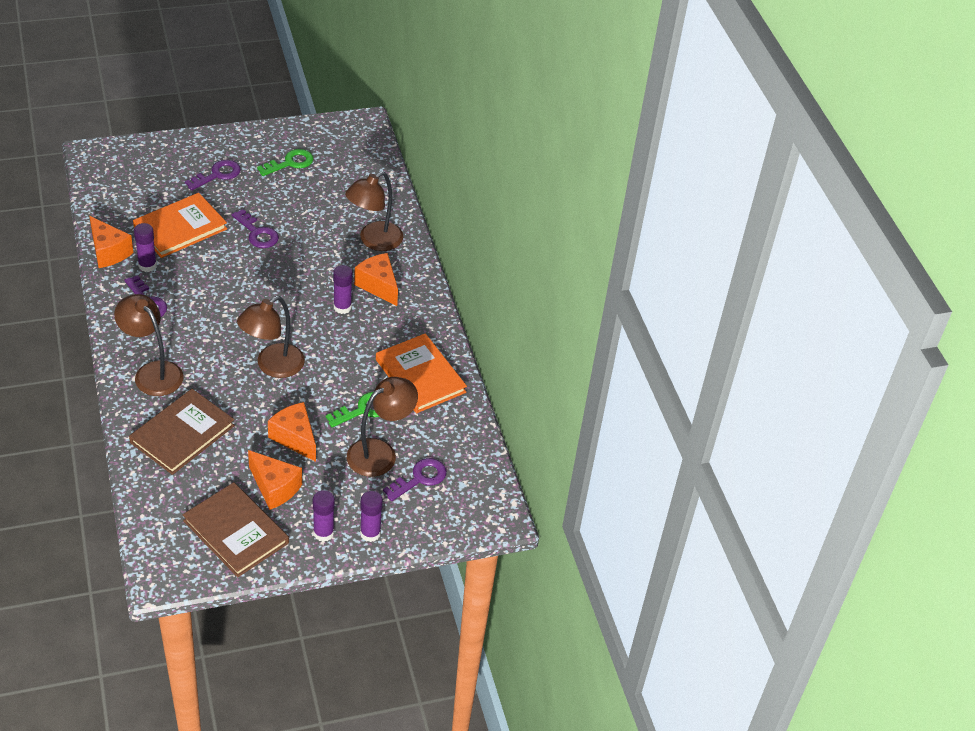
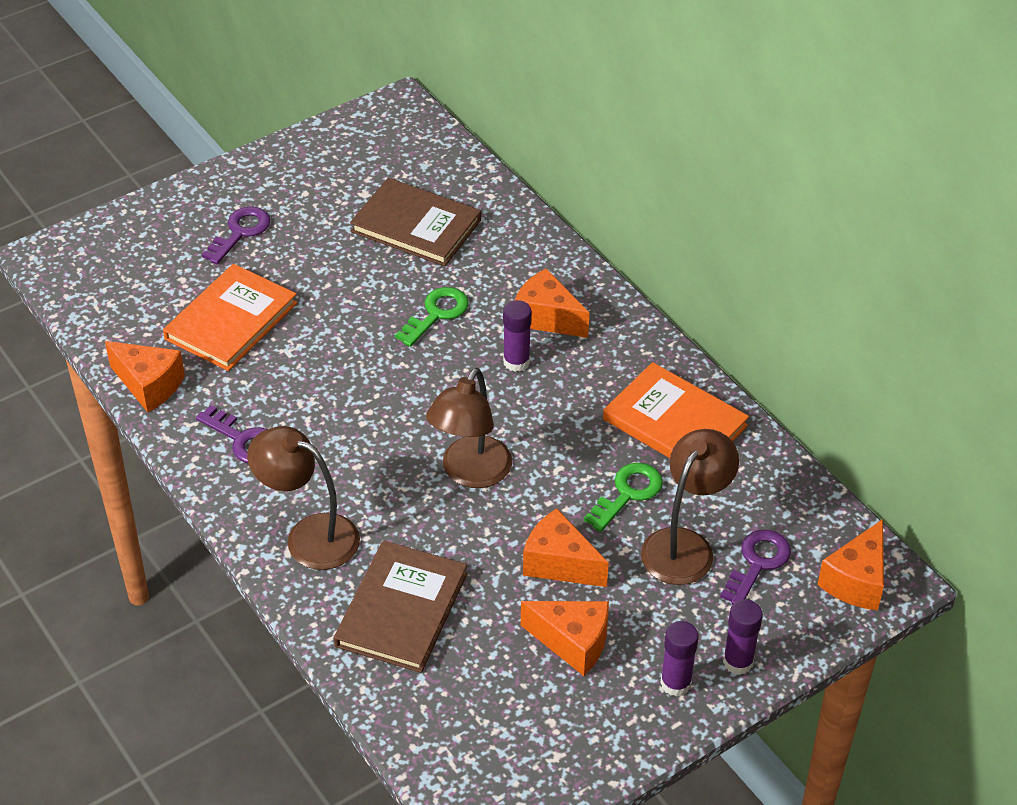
camera: 15 degrees left, 0 degrees up
purple glue stick [134,223,157,272] -> none
brown book [183,482,289,577] -> brown book moved to [350,178,481,266]
purple key [232,209,279,248] -> none
green key [257,149,313,176] -> green key moved to [395,287,469,347]
brown lamp [345,171,403,251] -> none
none -> orange cheese [817,519,884,611]

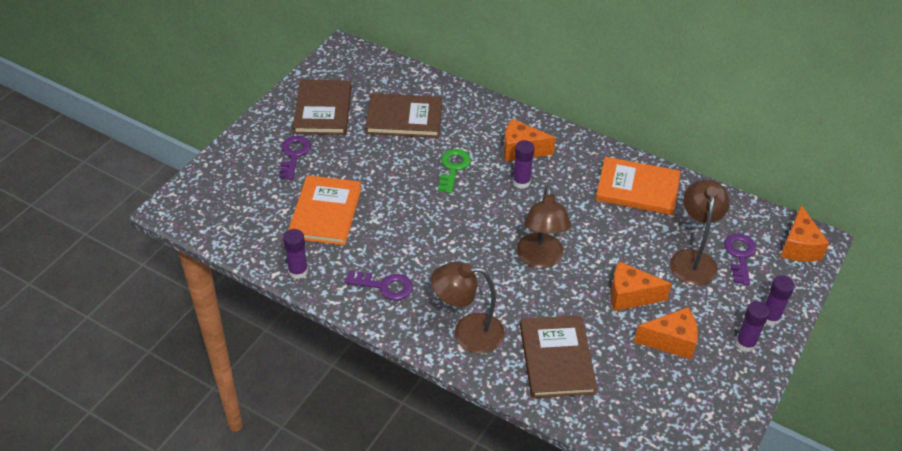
camera: 25 degrees left, 0 degrees up
orange cheese [105,341,185,412] -> purple glue stick [283,229,308,279]
green key [584,463,663,532] -> none
none -> brown book [293,80,351,135]

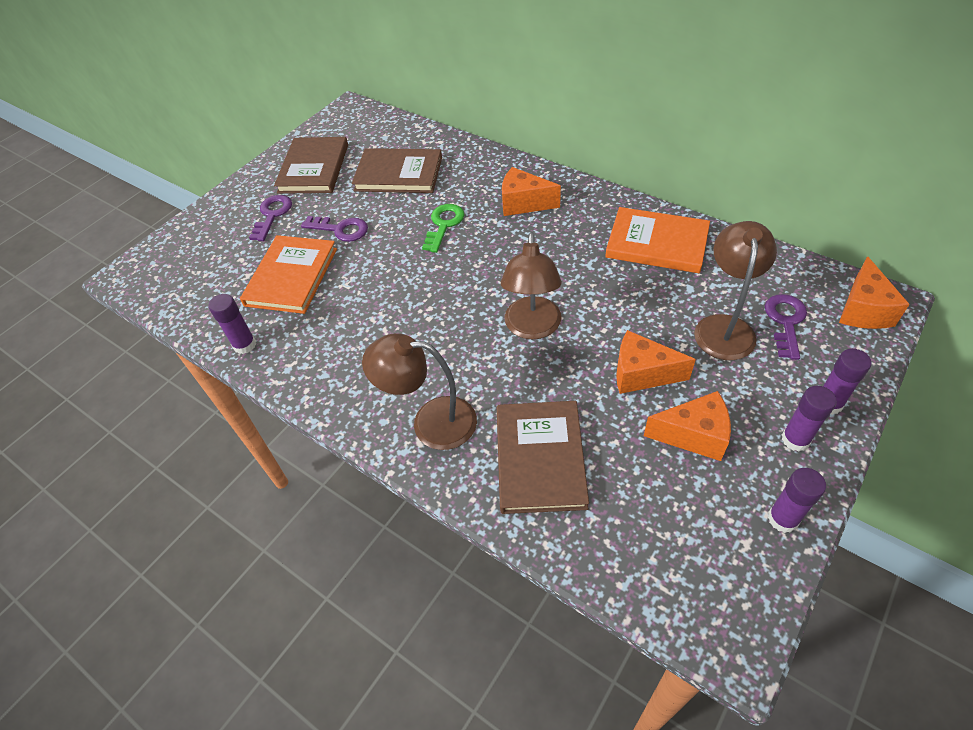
camera: 10 degrees right, 5 degrees up
purple key [345,271,413,300] -> purple key moved to [301,216,368,242]
purple glue stick [513,140,534,189] -> purple glue stick moved to [768,468,826,533]

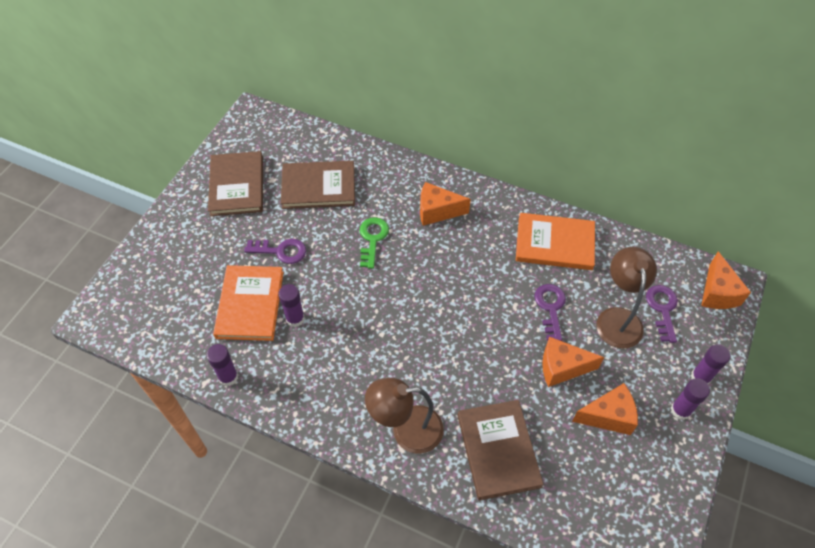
camera: 15 degrees left, 5 degrees up
purple key [249,195,292,241] -> purple key moved to [534,284,566,341]
brown lamp [501,232,562,339] -> none
purple glue stick [768,468,826,533] -> purple glue stick moved to [278,284,305,327]

